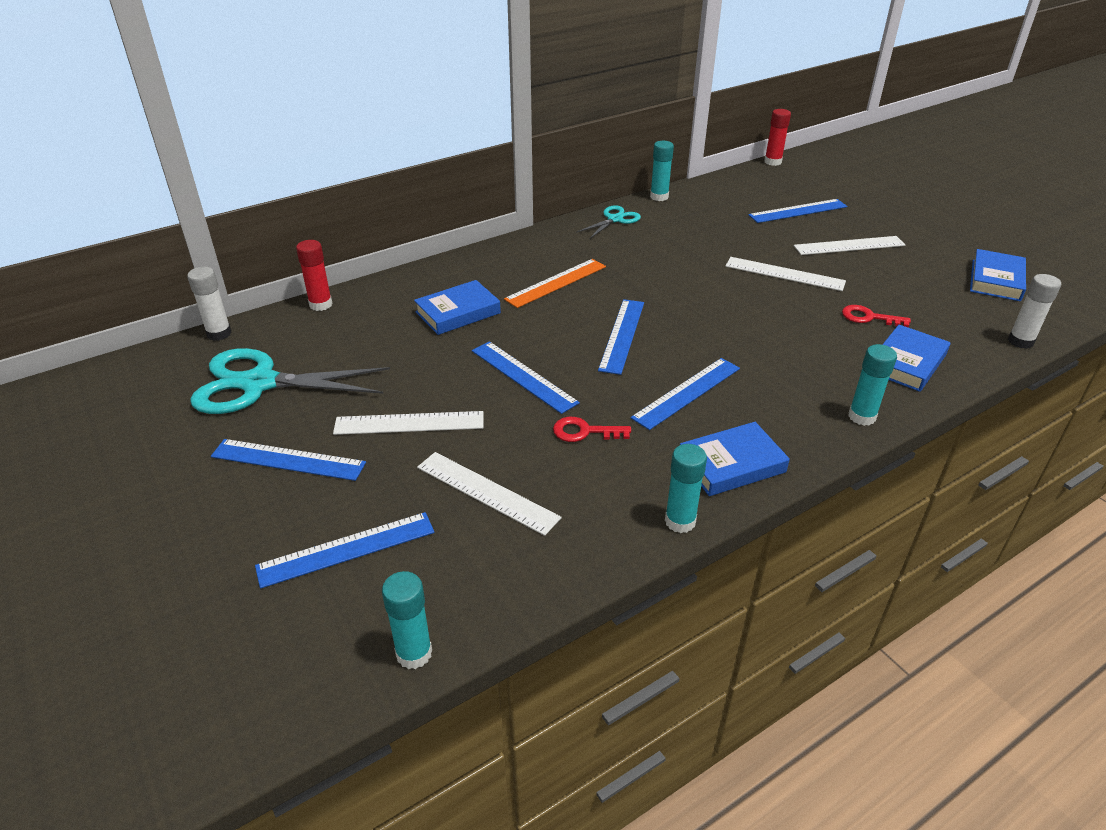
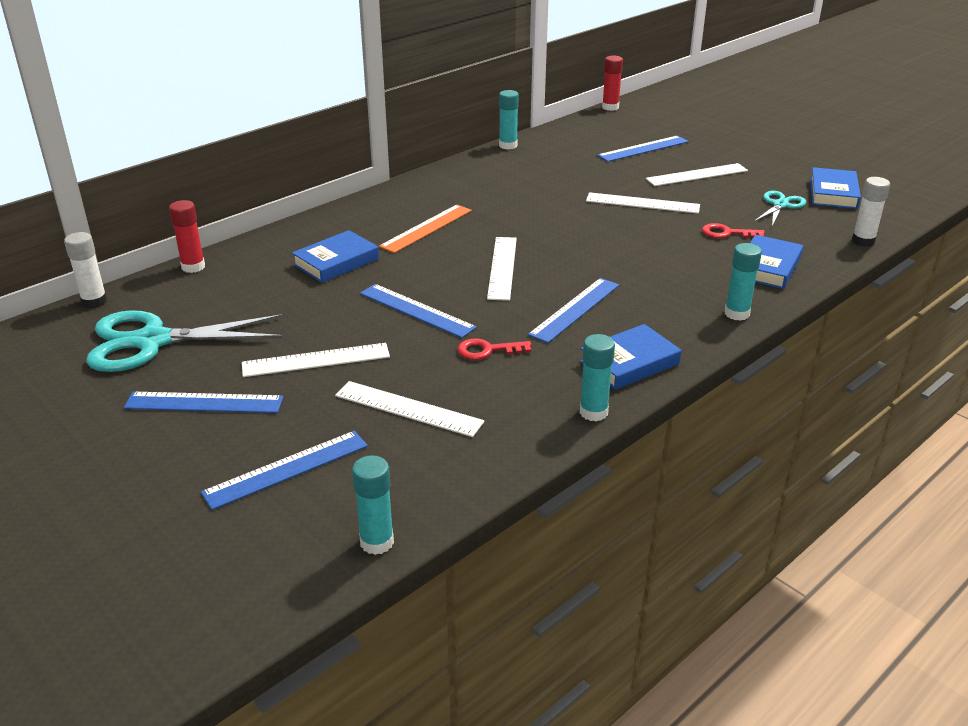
camera: 10 degrees left, 5 degrees down
turquoise scissors [576,205,641,239] -> turquoise scissors moved to [754,191,806,226]
blue ruler [598,299,644,375] -> white ruler [487,237,517,301]

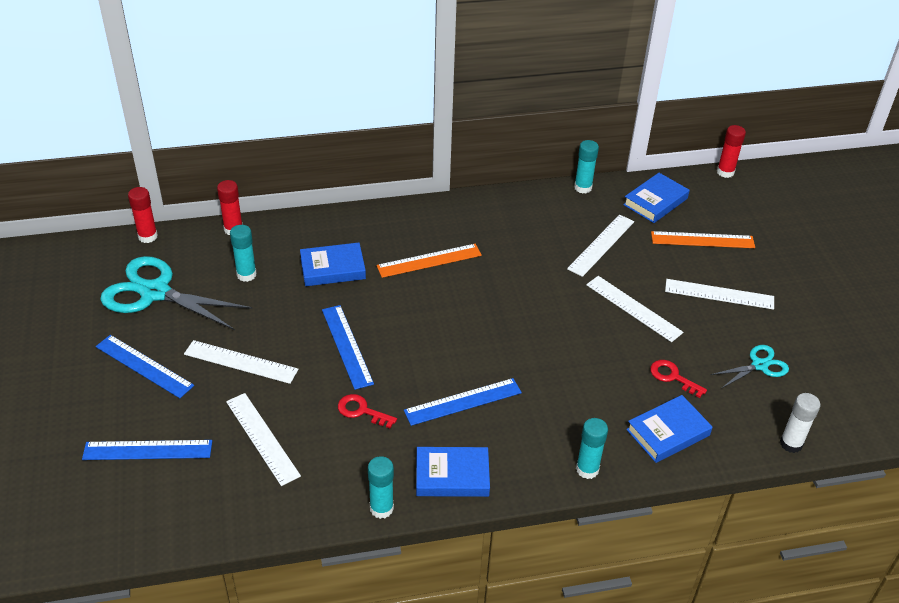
camera: 30 degrees right, 10 degrees up
white glue stick [64,232,107,308] -> red glue stick [128,187,158,243]
turquoise glue stick [352,455,394,555] -> turquoise glue stick moved to [230,225,257,282]
white ruler [487,237,517,301] -> white ruler moved to [567,214,634,277]
blue ruler [598,136,689,162] -> orange ruler [651,231,755,248]
blue book [810,167,861,209] -> blue book moved to [623,173,690,223]

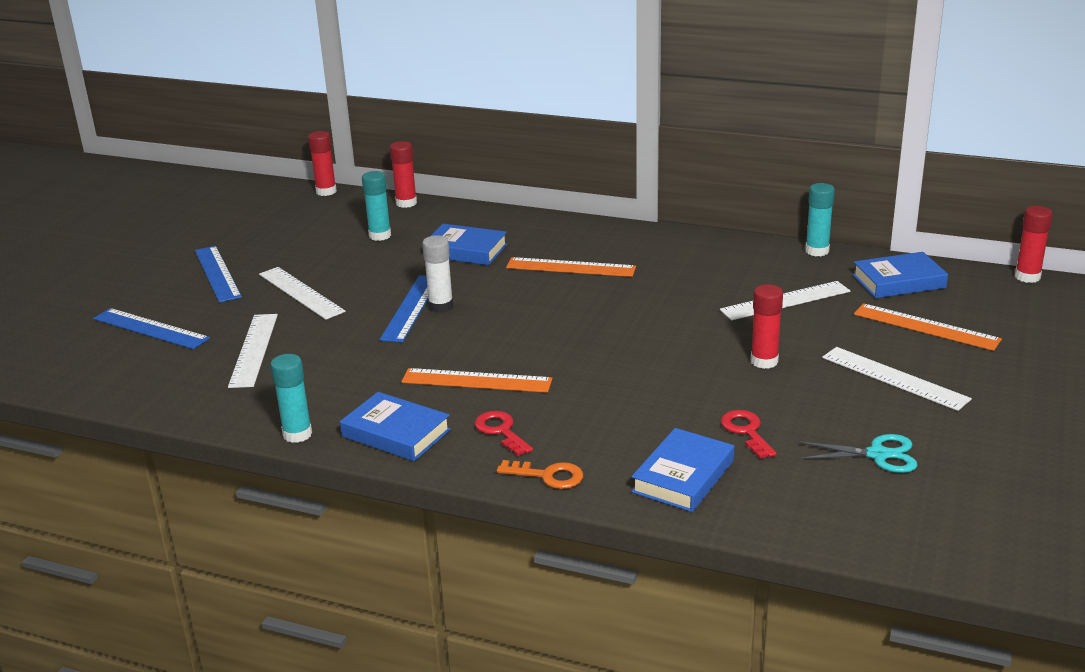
camera: 35 degrees right, 15 degrees down
turquoise scissors [100,256,252,330] -> none
red key [338,394,397,428] -> red key moved to [475,411,533,456]
blue ruler [404,378,522,426] -> orange ruler [401,368,552,393]
turquoise glue stick [576,418,608,479] -> orange key [497,460,583,489]
white ruler [586,276,683,342] -> red glue stick [751,284,783,369]
blue book [626,395,713,463] -> blue book turned 60 degrees counterclockwise [631,428,734,512]
white glue stick [780,393,821,453] -> white glue stick moved to [422,235,453,313]

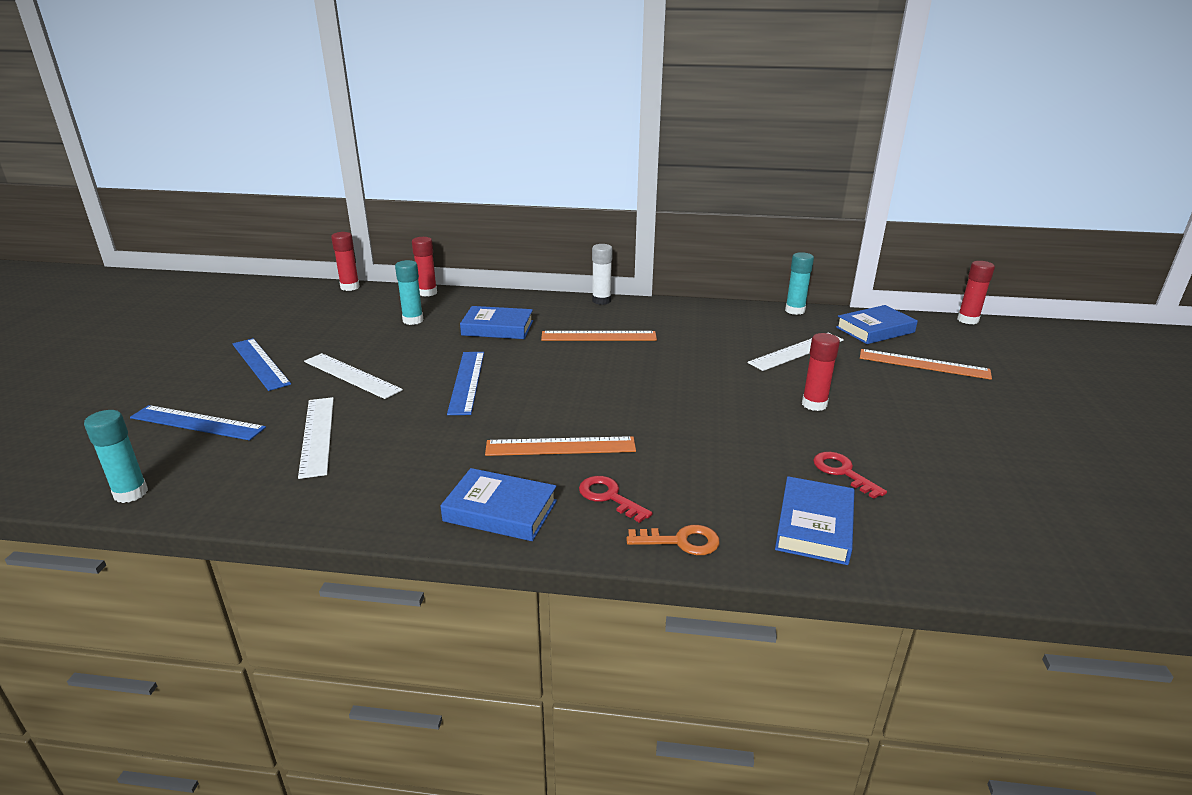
camera: 15 degrees left, 0 degrees up
turquoise glue stick [270,354,312,443] -> turquoise glue stick moved to [84,410,148,503]
white glue stick [422,235,453,313] -> white glue stick moved to [592,244,613,305]
turquoise scissors [797,434,918,473] -> none
white ruler [822,347,972,411] -> none

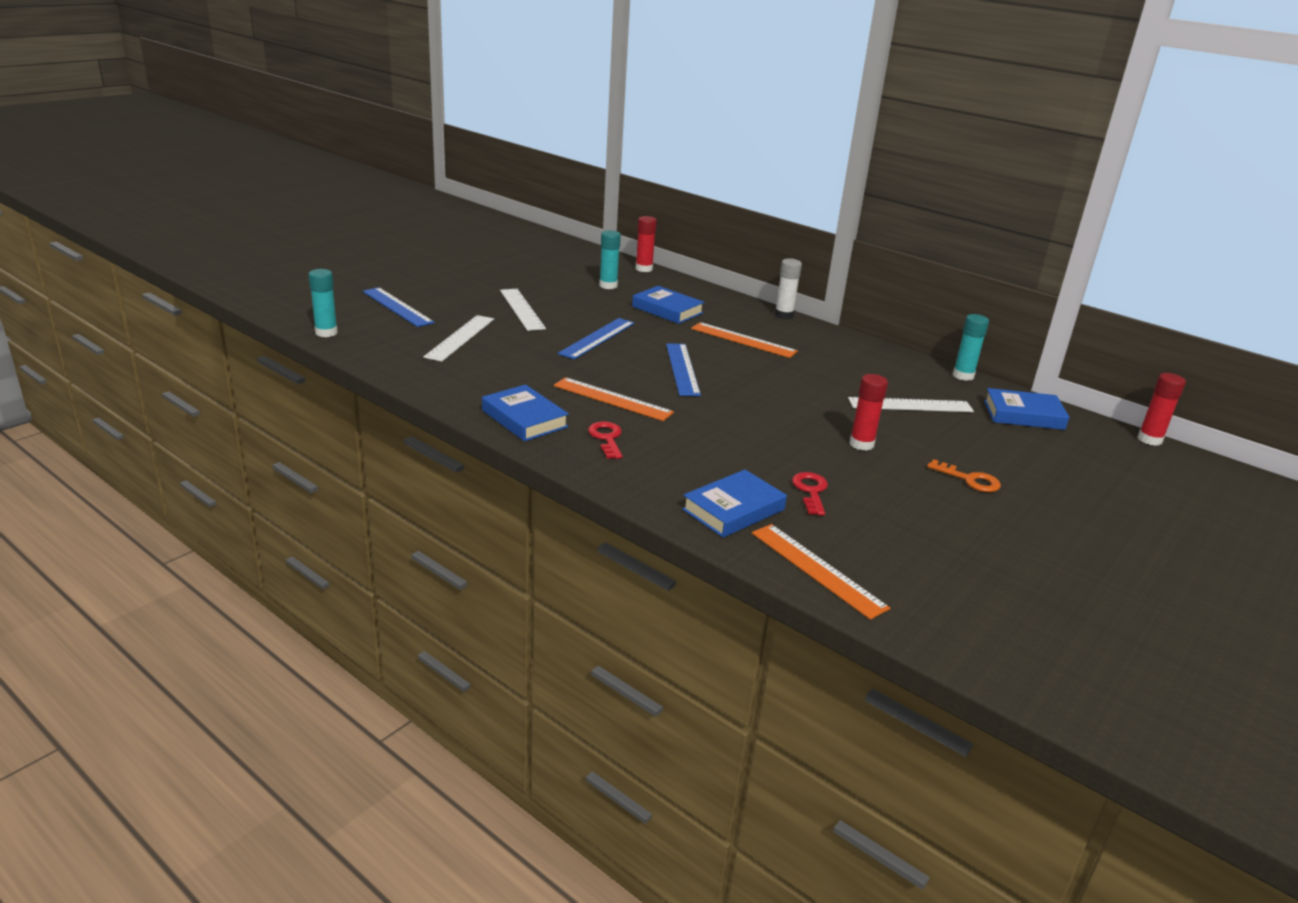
camera: 30 degrees right, 0 degrees up
blue ruler [232,338,291,391] -> blue ruler moved to [666,343,701,396]
red glue stick [331,232,360,291] -> none
orange key [626,525,720,555] -> orange key moved to [927,459,1001,492]
orange ruler [860,349,992,380] -> orange ruler moved to [752,524,890,620]

